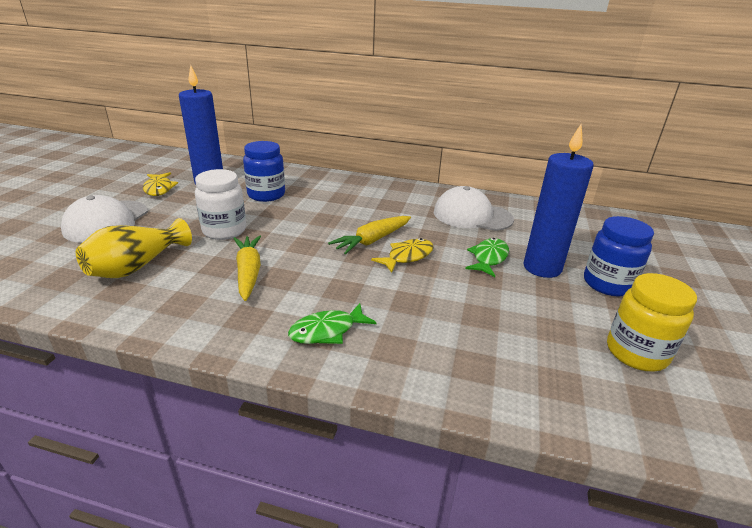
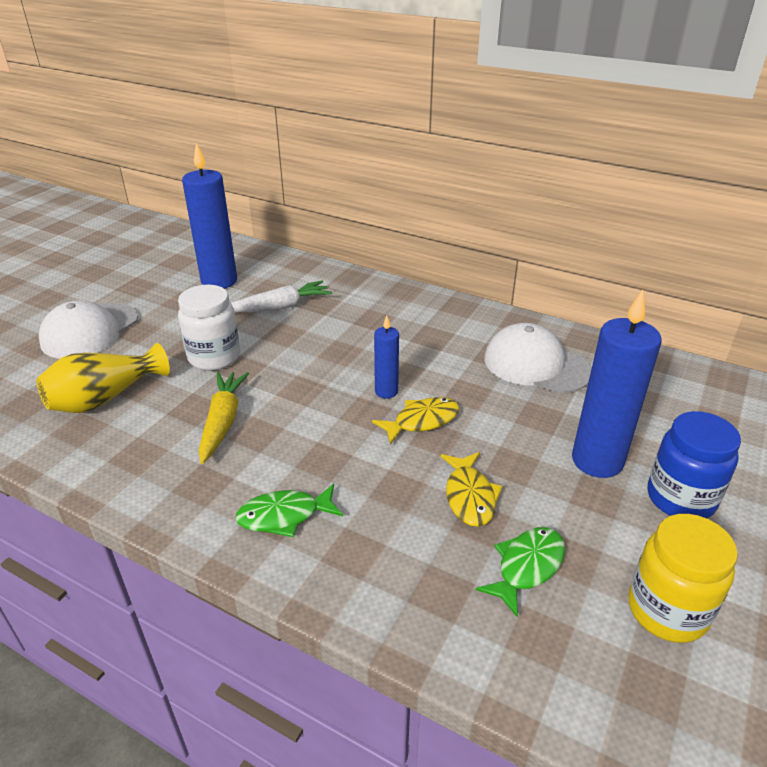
camera: 15 degrees right, 5 degrees up
yellow fish [143,172,178,196] -> yellow fish moved to [440,452,503,527]
blue jar [243,141,285,202] -> white carrot [231,281,332,313]
yellow carrot [328,216,411,255] -> blue candle [374,316,399,399]
green fish [466,238,509,277] -> green fish moved to [476,527,565,618]

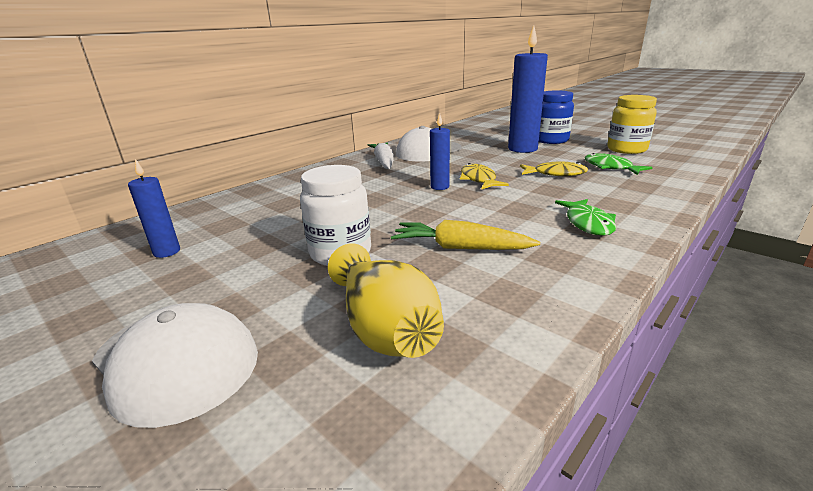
camera: 75 degrees left, 10 degrees down
blue candle [182,143,237,289] -> blue candle [128,159,180,258], size x0.52
white carrot [231,281,332,313] -> white carrot moved to [368,143,394,169]

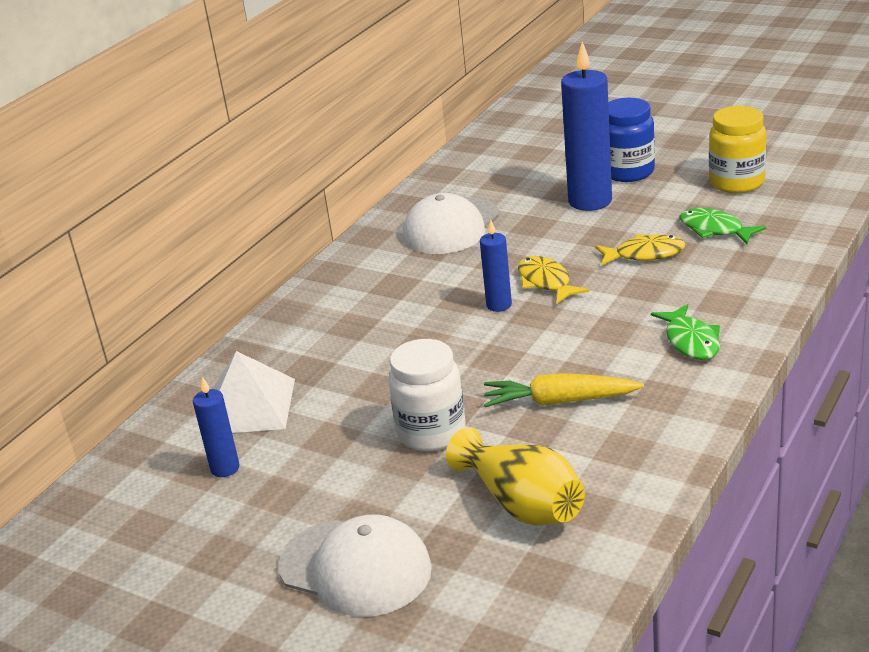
camera: 10 degrees left, 5 degrees up
white carrot [368,143,394,169] -> none
none -> white pyramid [214,351,295,433]

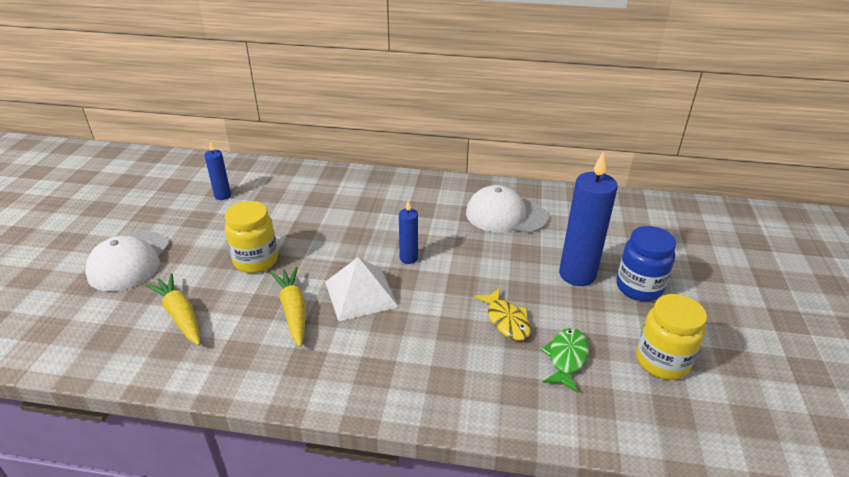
camera: 65 degrees right, 5 degrees up
white pyramid [214,351,295,433] -> white pyramid moved to [325,257,398,322]
white jar [388,339,466,451] -> yellow jar [225,201,278,273]
yellow vase [446,427,585,525] -> yellow carrot [145,273,200,345]
yellow fish [518,256,589,304] -> none
green fish [651,304,720,360] -> none

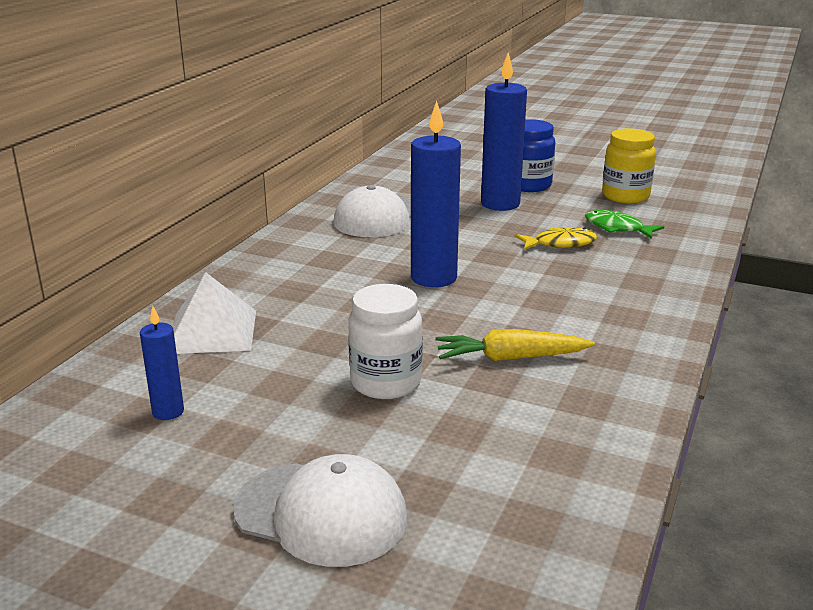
camera: 75 degrees left, 10 degrees down
yellow carrot [145,273,200,345] -> none
yellow jar [225,201,278,273] -> white jar [348,284,423,399]
white pyramid [325,257,398,322] -> white pyramid moved to [173,272,256,354]
blue candle [399,200,418,264] -> blue candle [411,101,461,287], size x1.93

